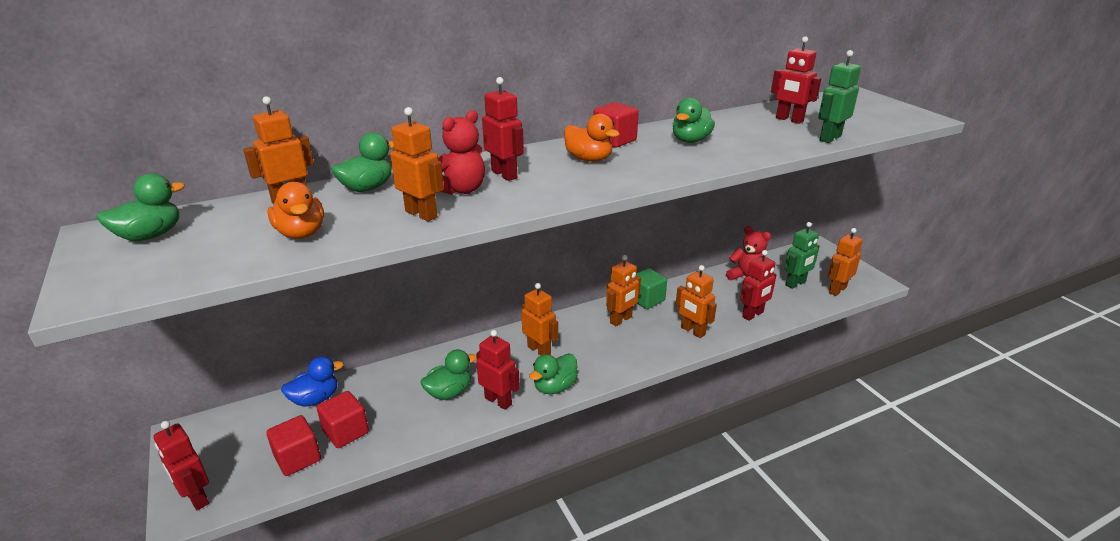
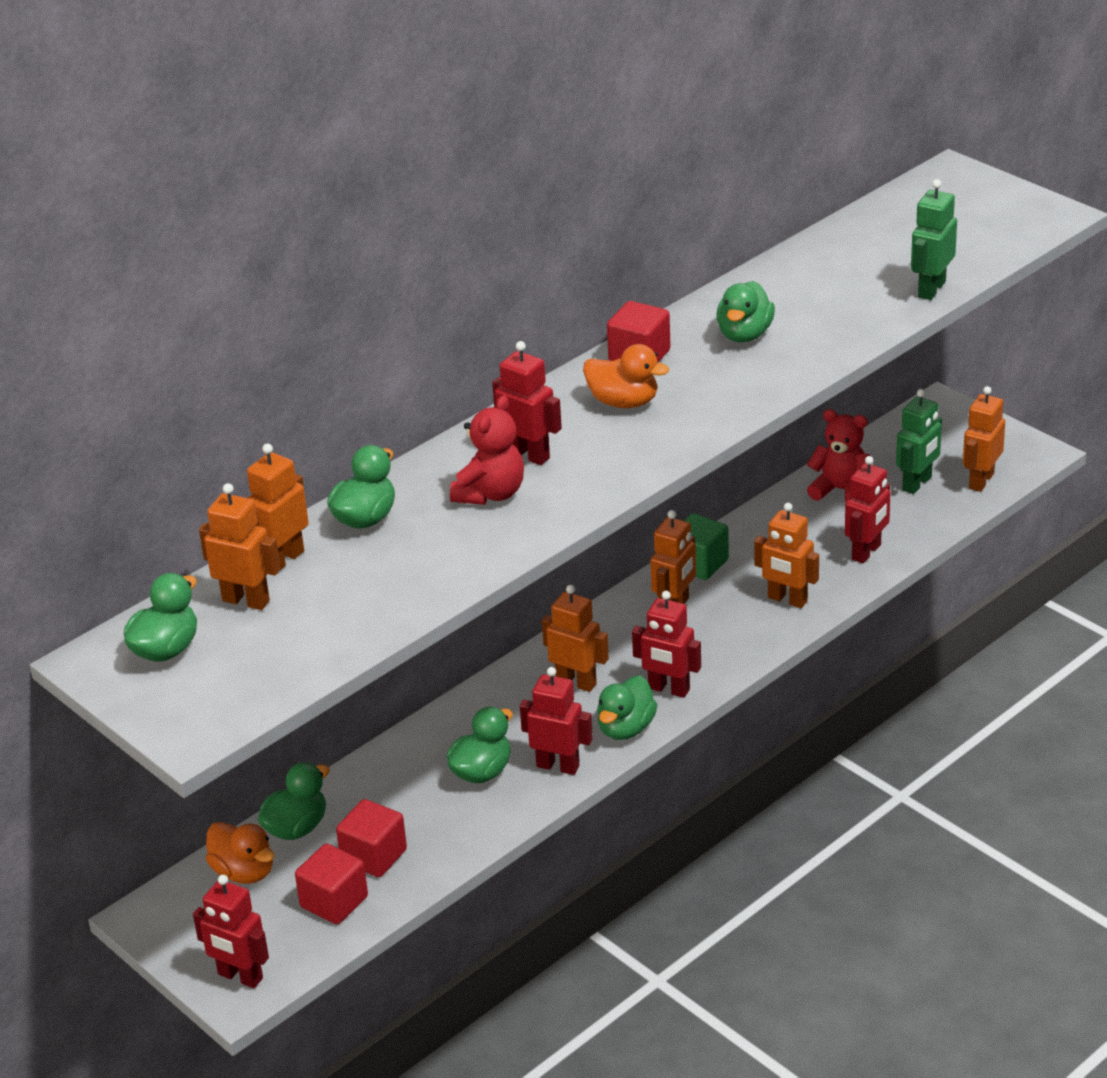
camera: 15 degrees left, 5 degrees up
orange duck [267,182,324,239] -> orange duck moved to [206,822,274,884]
blue duck [281,356,344,407] -> green duck [258,762,330,840]
orange robot [390,107,444,221] -> orange robot moved to [199,483,281,610]
red robot [771,36,821,124] -> red robot moved to [632,591,701,698]

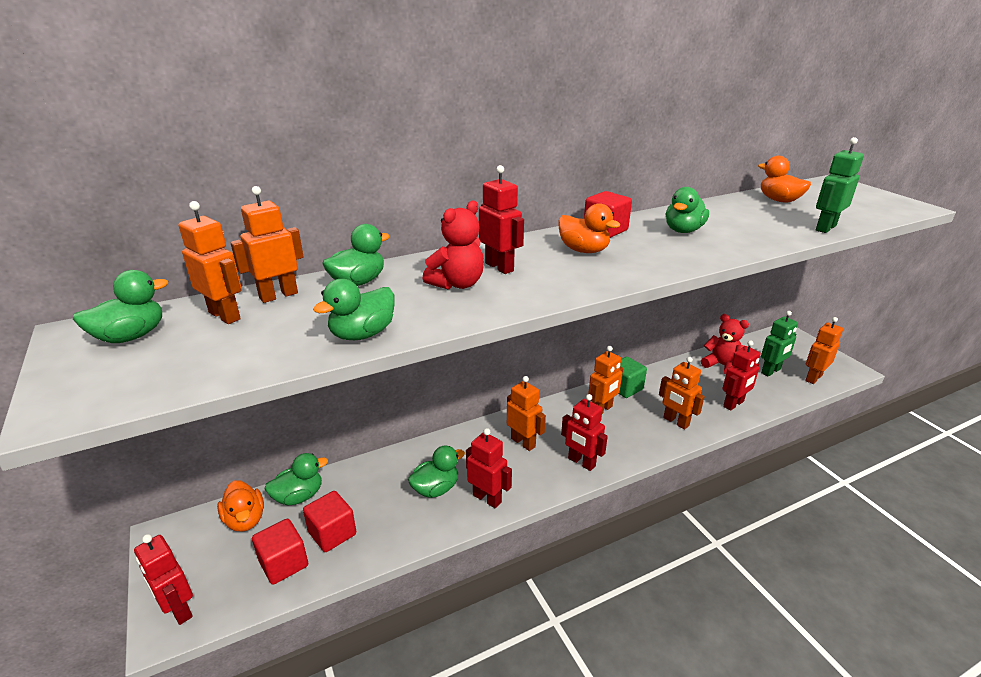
camera: 15 degrees right, 5 degrees down
green duck [597,675,657,740] -> green duck moved to [313,279,395,340]
none -> orange duck [758,156,811,202]

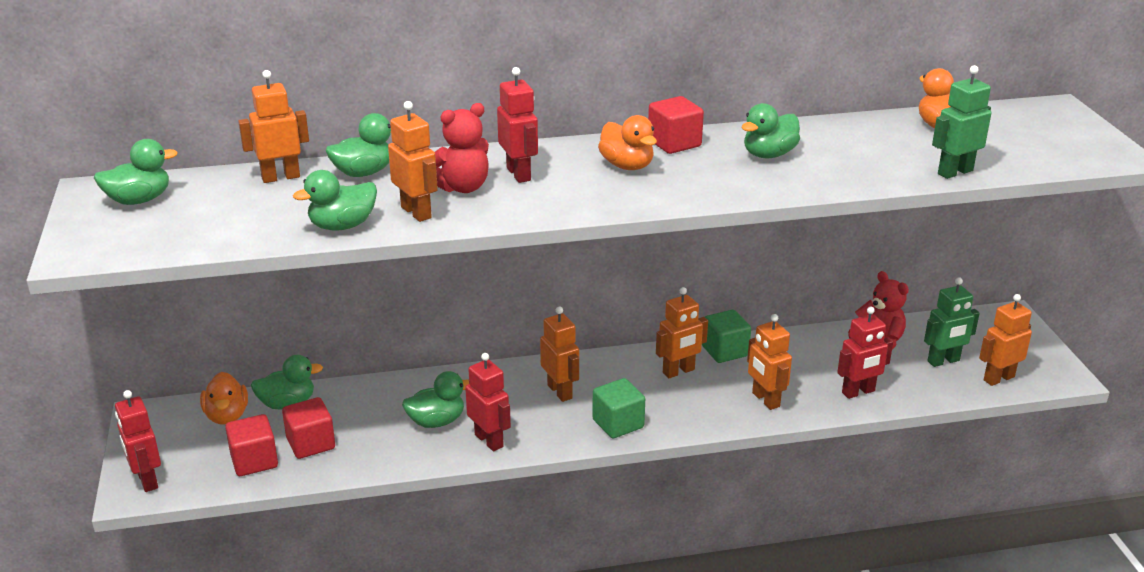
camera: 15 degrees right, 0 degrees up
orange robot [179,201,242,324] -> orange robot moved to [388,101,438,222]
red robot [561,394,608,471] -> green cube [592,378,645,438]

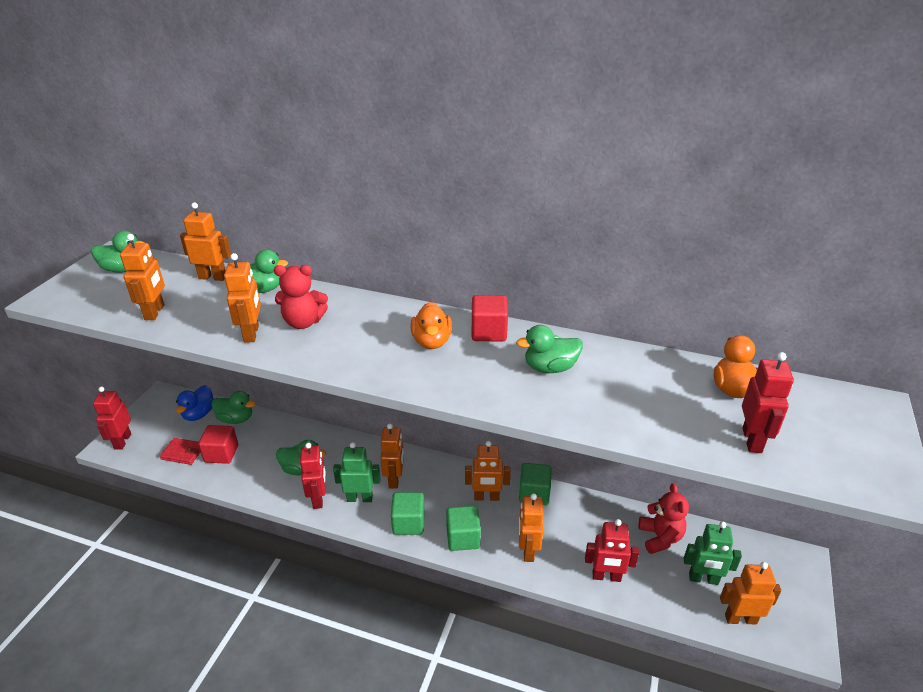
camera: 30 degrees right, 5 degrees up
orange duck [200,372,248,425] -> blue duck [176,385,214,421]
red cube [225,414,278,476] -> red wallet [160,438,201,465]
green duck [293,170,377,231] -> none
red robot [497,67,538,183] -> red robot moved to [742,352,794,453]
green robot [932,65,991,179] -> green robot moved to [333,442,381,502]
none -> orange robot [120,234,165,320]
none -> green cube [446,506,481,551]

